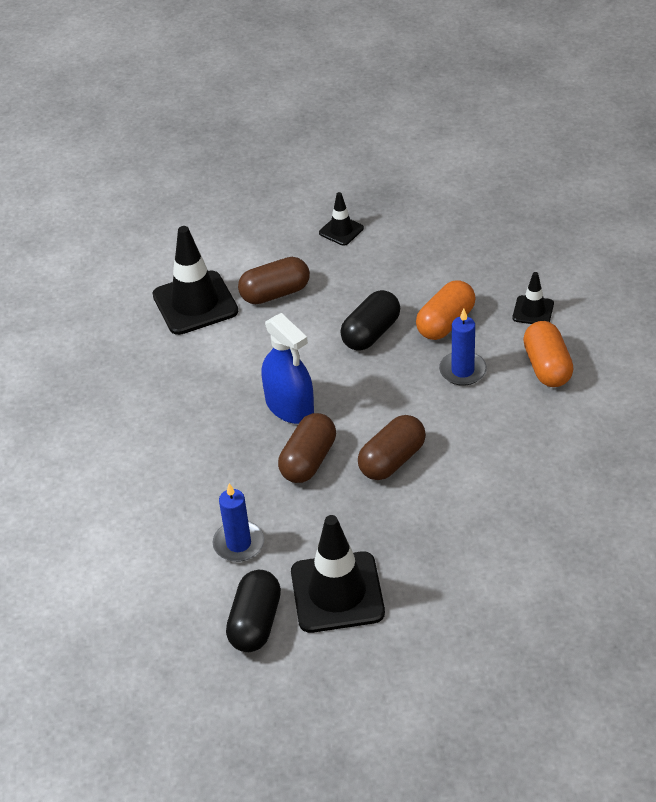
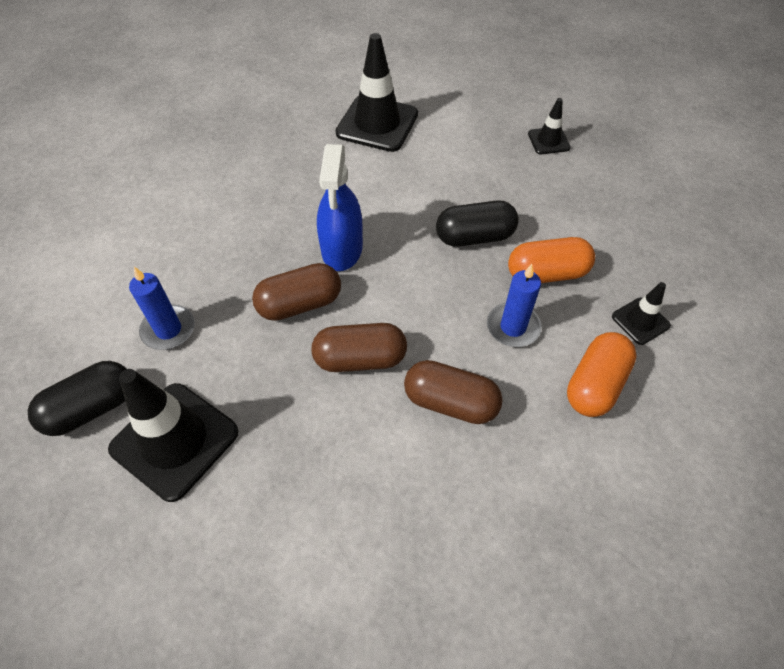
camera: 40 degrees right, 10 degrees up
brown capsule [238,257,310,304] -> brown capsule moved to [404,360,503,424]

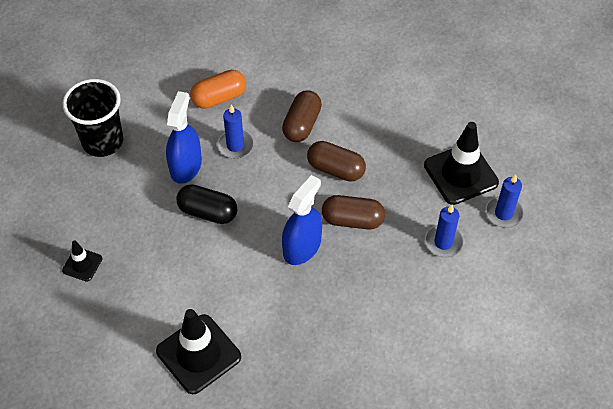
camera: 150 degrees left, 0 degrees up
black capsule [28,361,127,436] -> blue candle [486,174,524,228]
brown capsule [404,360,503,424] -> brown capsule turned 60 degrees clockwise [282,90,322,142]
orange capsule [508,237,595,283] -> blue spray bottle [166,91,202,184]
black traffic cone [612,282,671,345] -> none
none -> black cup [62,79,123,157]

